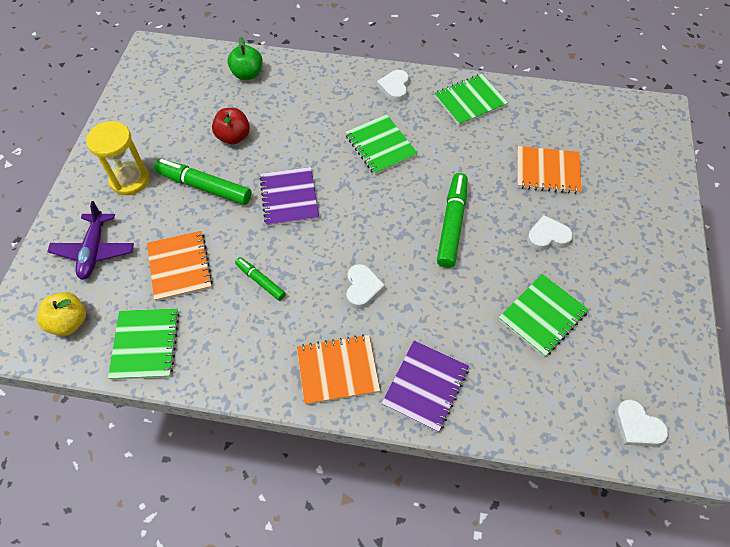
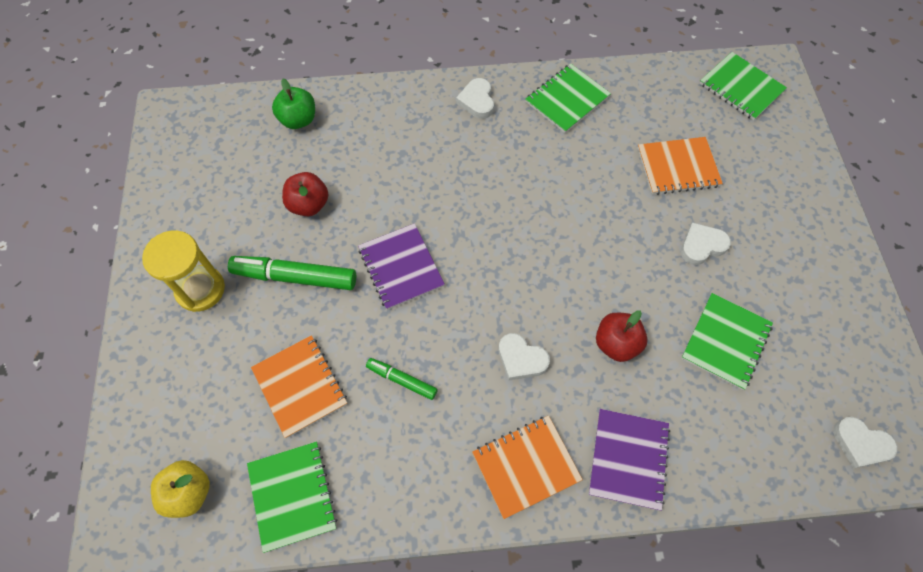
camera: 15 degrees left, 5 degrees up
purple plane [47,201,134,280] -> none
green notebook [345,114,418,175] -> green notebook moved to [699,52,787,120]
white heart [346,264,385,309] -> white heart turned 135 degrees clockwise [498,333,550,381]
green marker [437,173,468,268] -> none
none -> red apple [596,310,648,362]

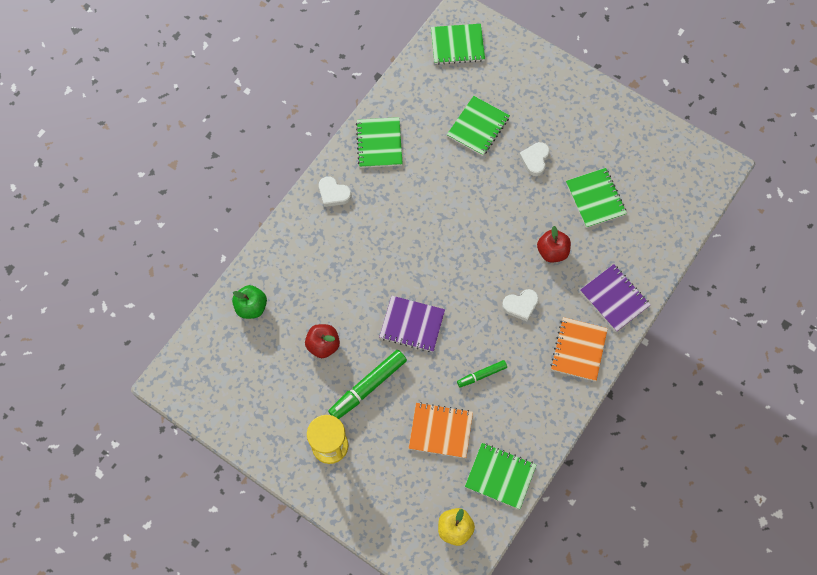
camera: 50 degrees left, 5 degrees up
orange notebook [638,137,723,195] -> green notebook [447,96,510,156]
white heart [833,417,897,469] -> none

